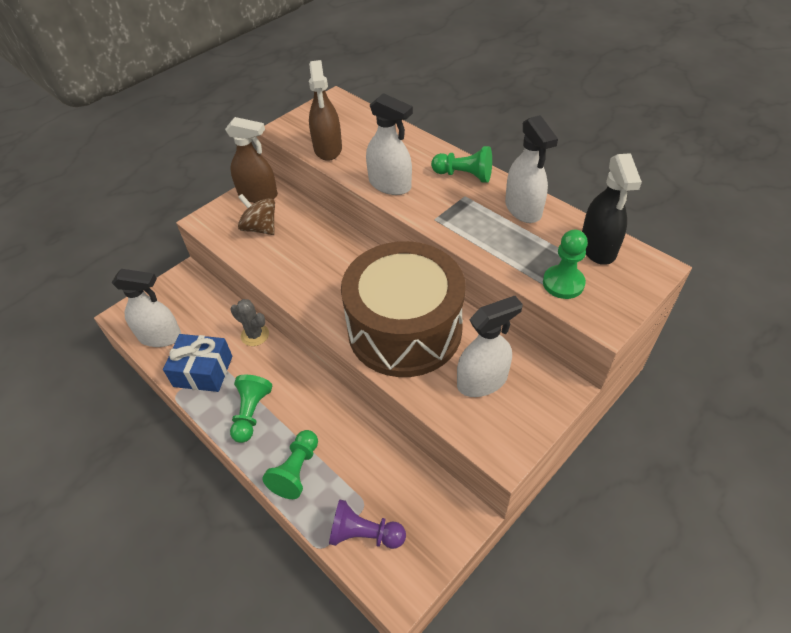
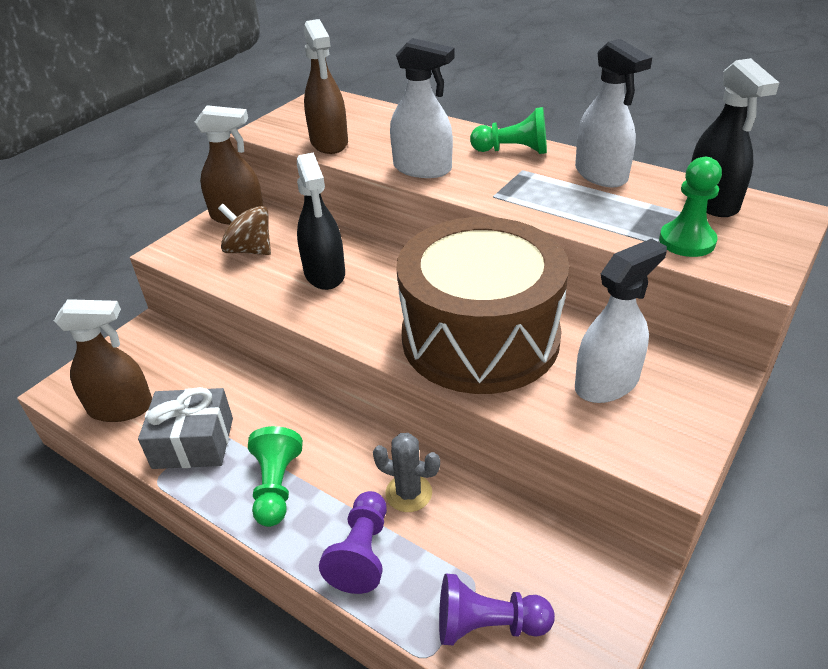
camera: 10 degrees left, 10 degrees down
white spray bottle [112,269,181,347] -> brown spray bottle [54,299,152,422]
blue gift [163,334,232,392] -> grey gift [138,387,233,469]
grey cactus [230,299,269,346] -> grey cactus moved to [373,433,440,512]
green pawn [262,430,318,499] -> purple pawn [319,491,387,594]
none -> black spray bottle [297,152,345,290]

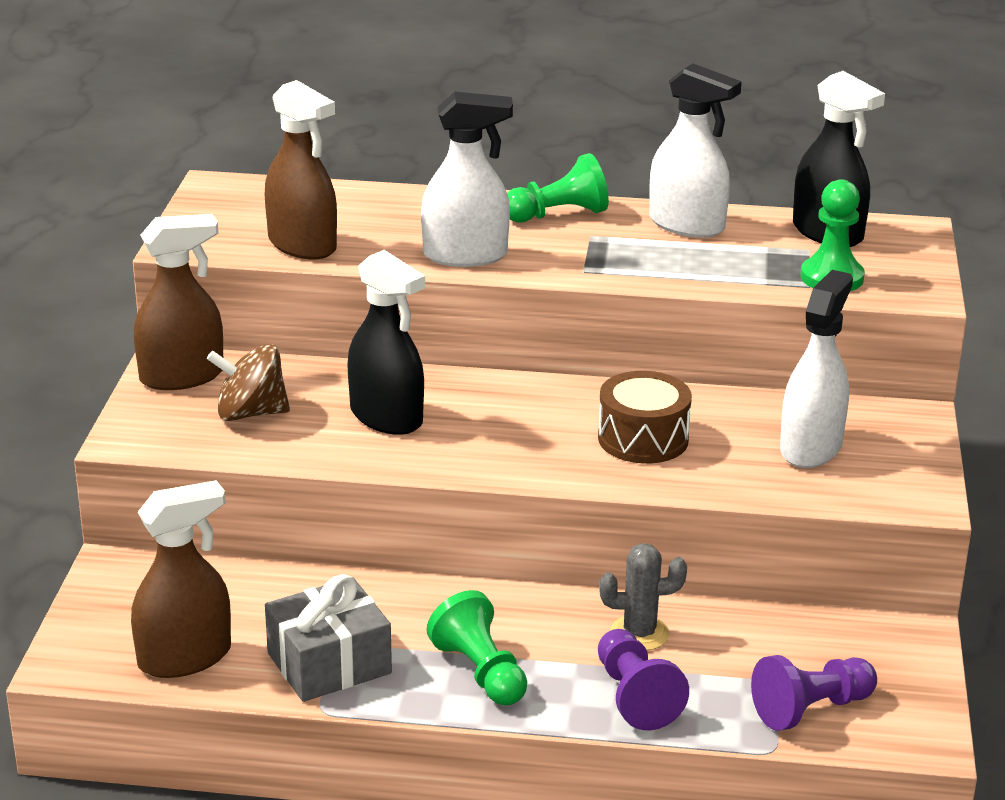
camera: 30 degrees left, 10 degrees down
brown drum [396,217,569,394] -> brown drum [598,371,692,464], size x0.45

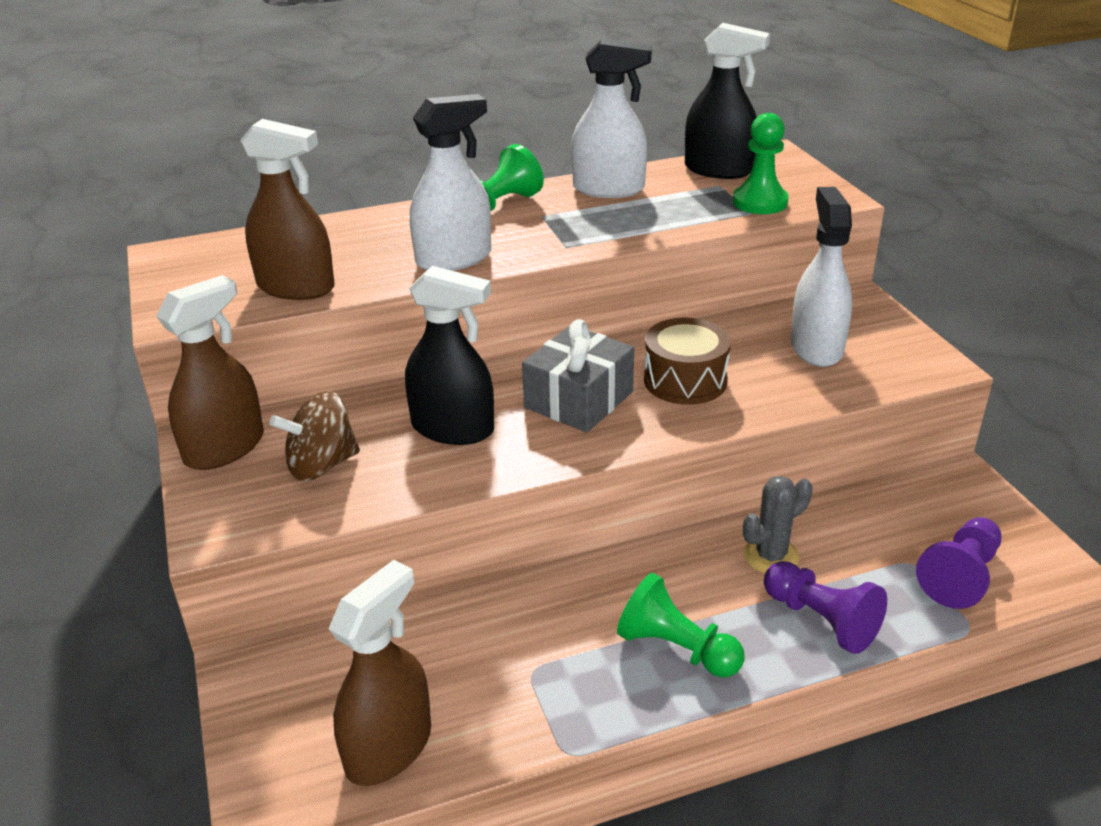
camera: 25 degrees left, 5 degrees up
grey gift [265,574,392,702] -> grey gift moved to [522,319,634,432]

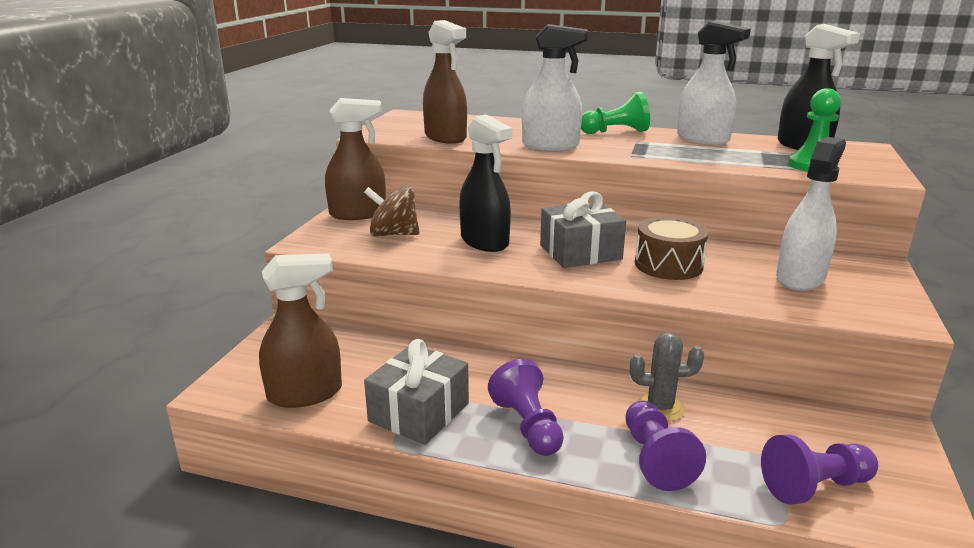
camera: 35 degrees right, 10 degrees down
green pawn [617,573,745,678] -> purple pawn [488,359,564,456]
none -> grey gift [364,339,469,445]

